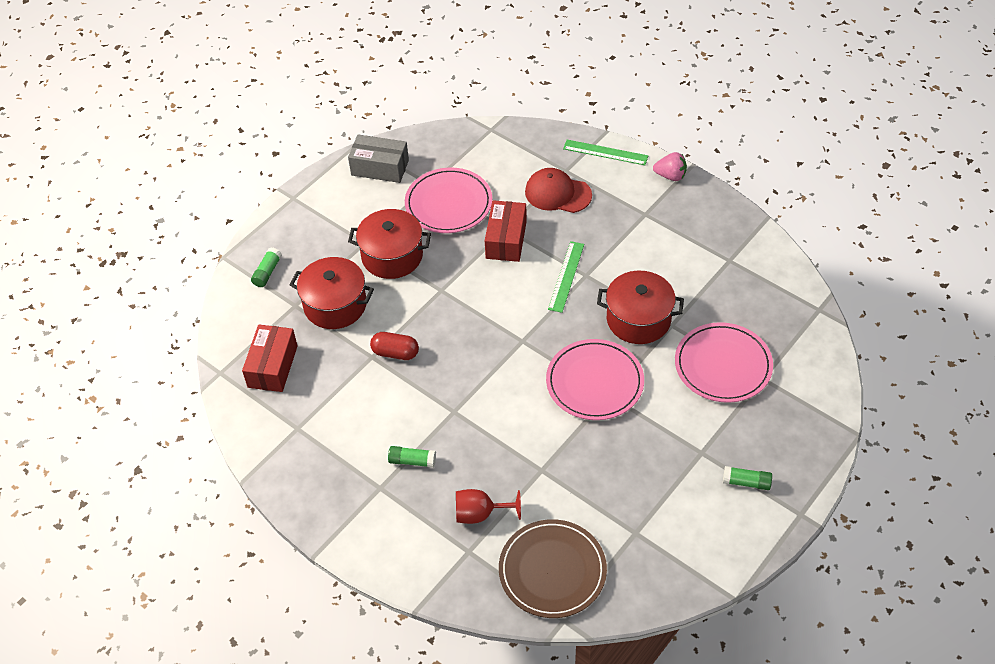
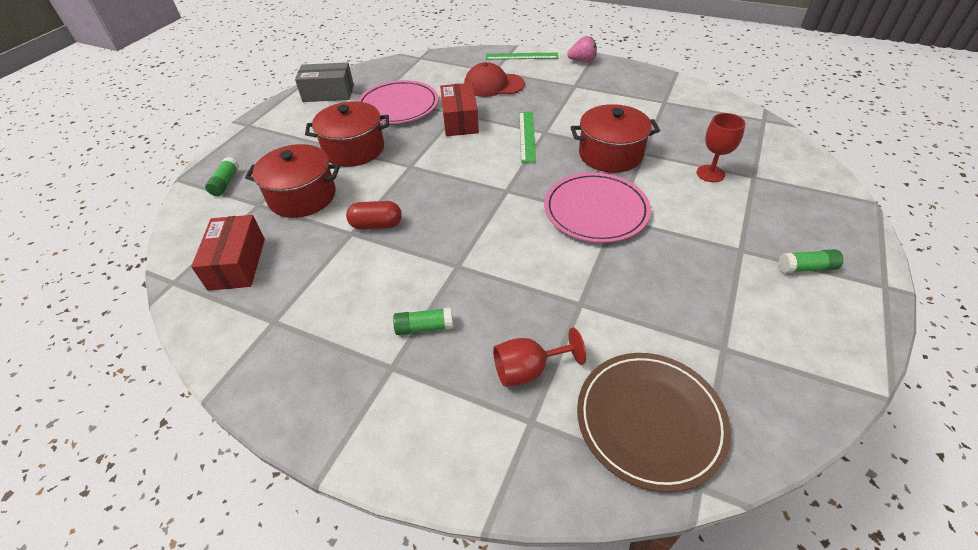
camera: 15 degrees left, 5 degrees down
pink plate [675,322,773,403] -> red goblet [697,113,745,182]

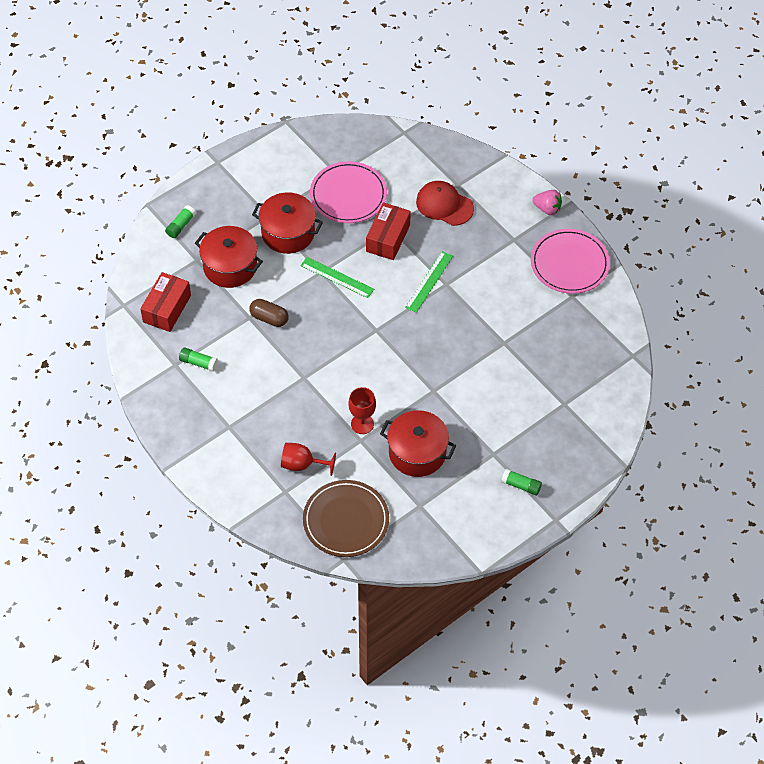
camera: 25 degrees right, 10 degrees up
grey box [295,62,354,102] -> none
red capsule [346,201,402,229] -> brown capsule [249,299,289,327]
green glue stick [393,307,453,335] -> green glue stick moved to [179,347,218,371]
green ruler [486,53,558,60] -> green ruler moved to [300,257,374,298]
pink plate [544,172,651,243] -> pink plate moved to [531,229,610,294]
red pot [570,104,660,173] -> red pot moved to [380,410,456,477]
red goblet [697,113,745,182] -> red goblet moved to [348,387,376,434]

